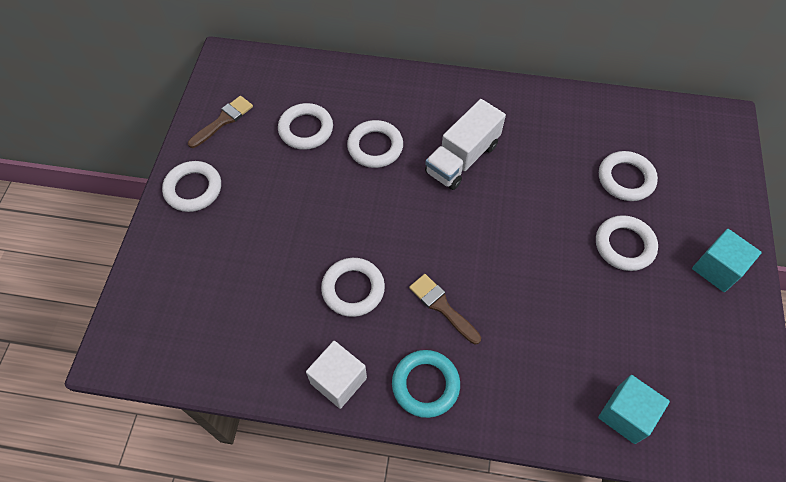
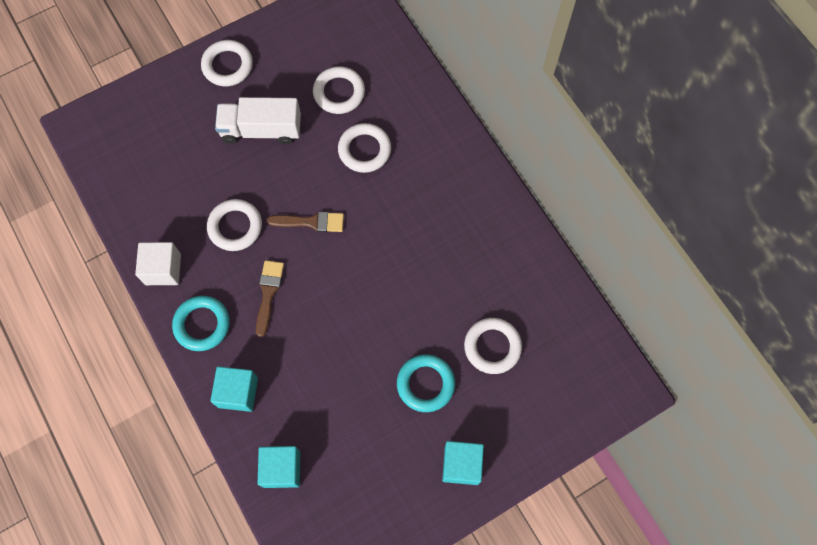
camera: 50 degrees right, 10 degrees up
brown brush [188,96,253,148] -> brown brush moved to [267,212,344,232]
white truck [425,99,506,190] -> white truck moved to [215,97,301,144]
white ring [596,215,658,271] -> turquoise ring [397,354,455,412]
none -> turquoise cube [210,366,258,412]

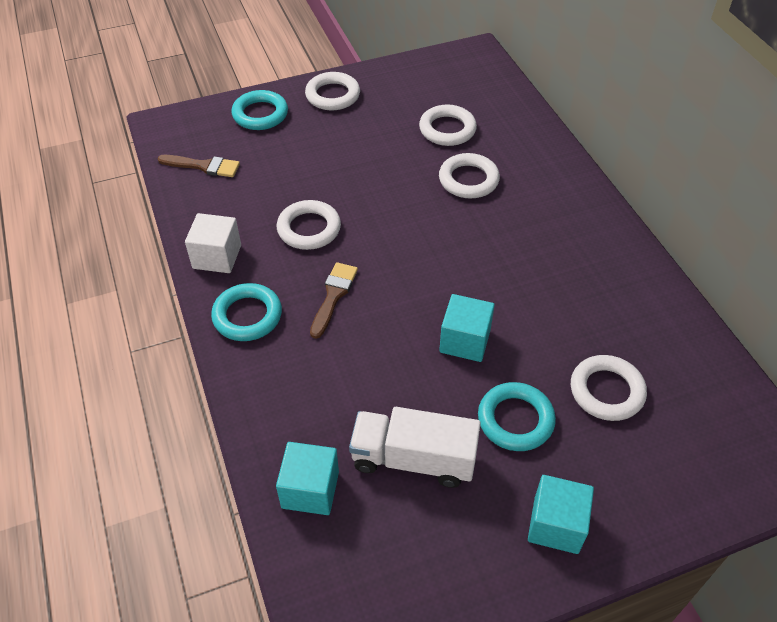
camera: 10 degrees right, 20 degrees down
turquoise cube [210,366,258,412] -> turquoise cube moved to [439,294,495,362]
white truck [215,97,301,144] -> white truck moved to [349,407,481,488]
brown brush [267,212,344,232] -> brown brush moved to [158,155,240,177]
none -> turquoise ring [231,90,288,130]

